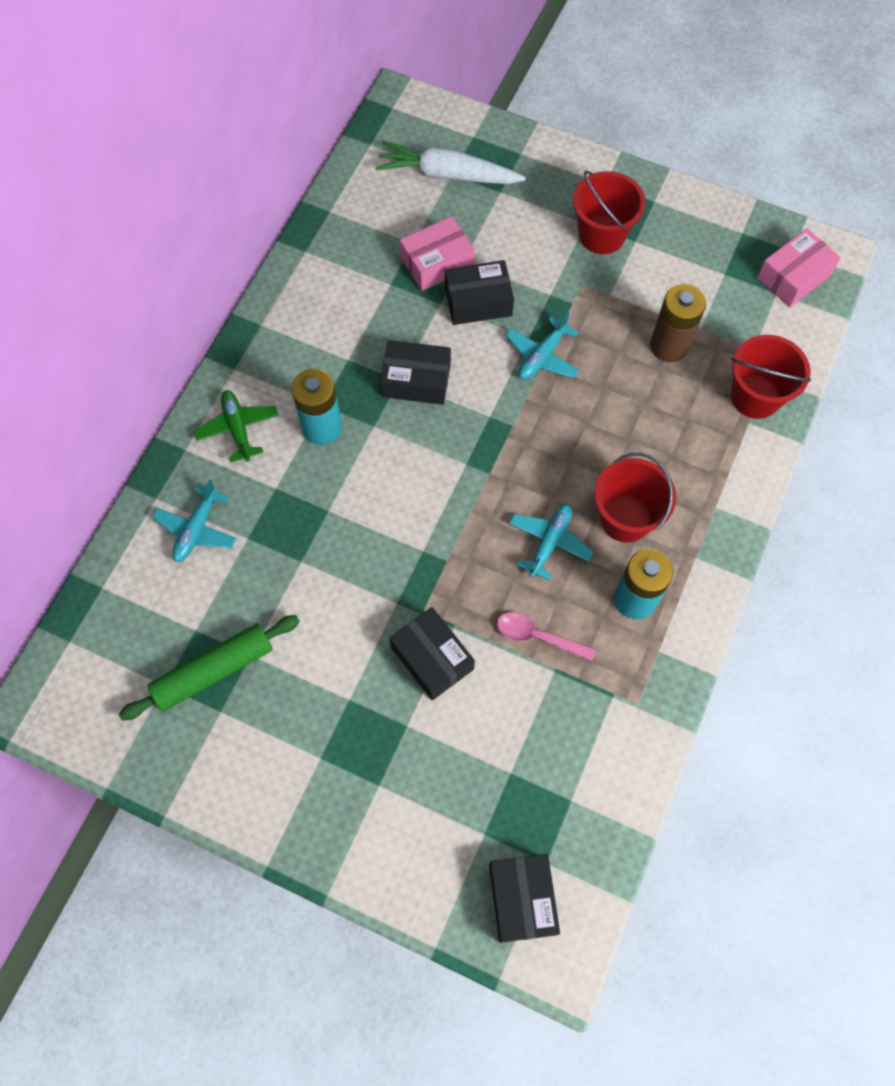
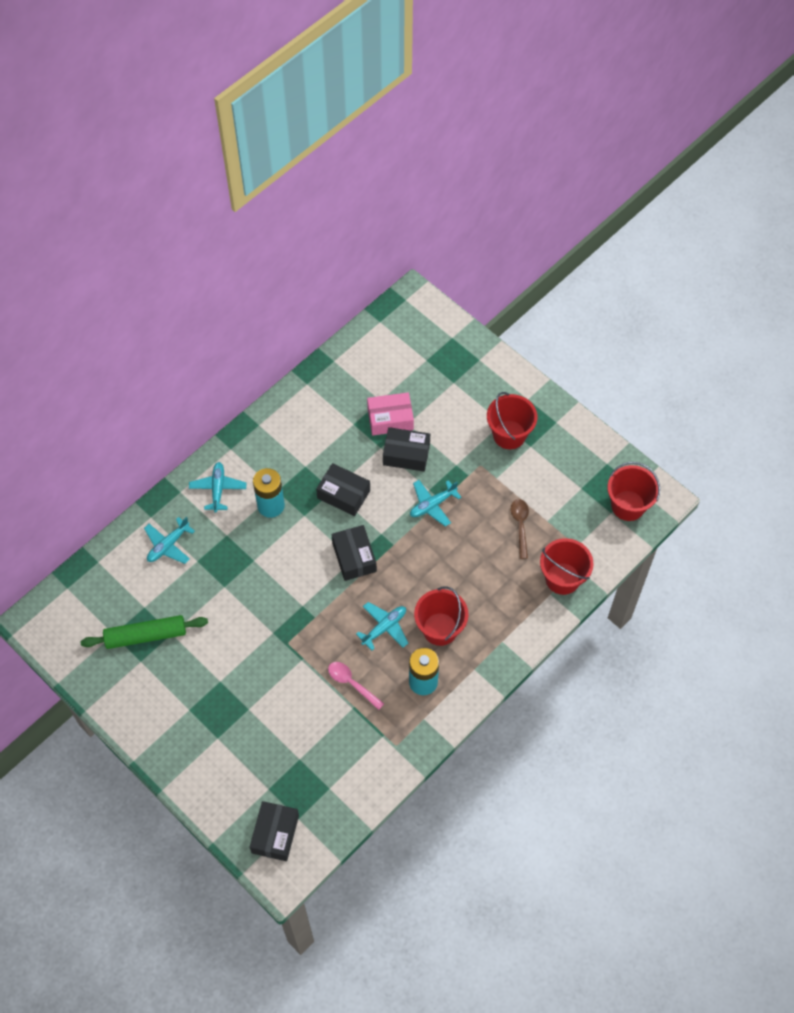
camera: 20 degrees right, 5 degrees down
green plane [193,390,279,463] -> turquoise plane [189,462,247,513]
white carrot [375,141,526,184] -> none
black box [389,607,475,700] -> black box moved to [332,525,377,581]
brown battery [650,284,706,362] -> brown spoon [511,499,529,559]
pink box [757,228,841,307] -> red bucket [607,462,660,521]

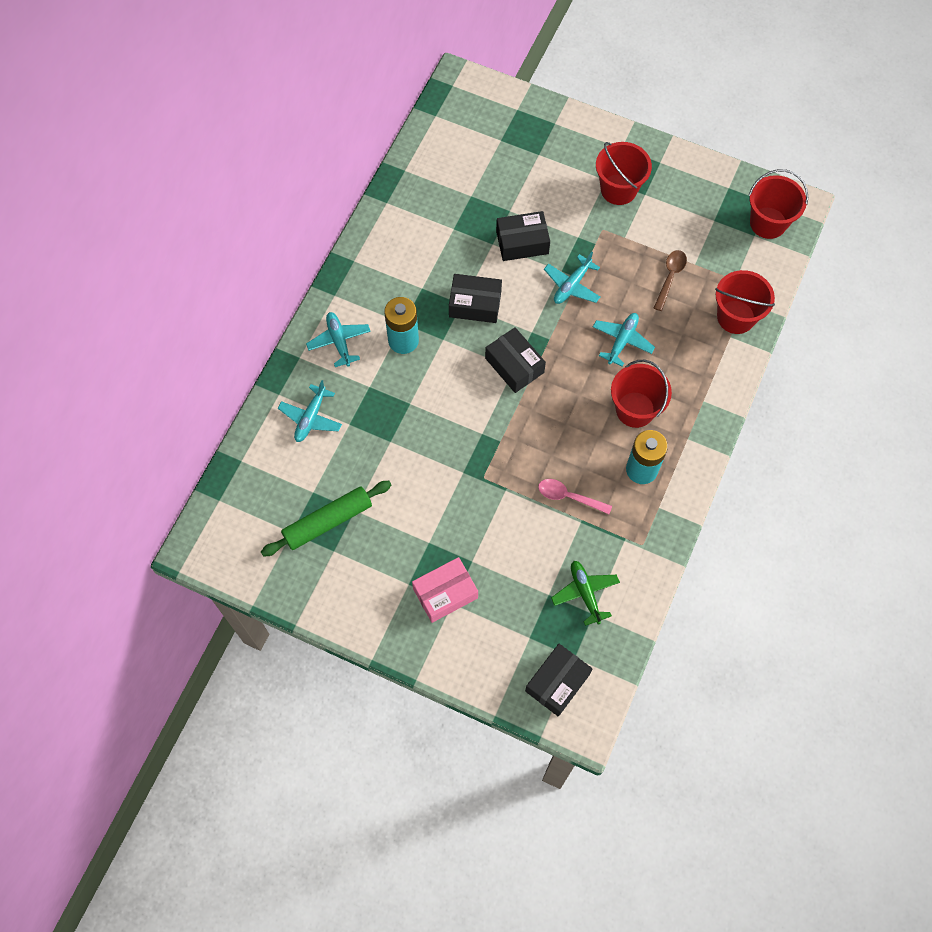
camera: 20 degrees left, 5 degrees up
black box [250,801,299,861] -> black box turned 45 degrees clockwise [525,644,593,717]
turquoise plane [356,602,408,650] -> turquoise plane moved to [593,313,655,367]
pink box [367,392,414,436] -> pink box moved to [412,557,478,623]
brown spoon [511,499,529,559] -> brown spoon turned 45 degrees clockwise [654,250,687,311]
none -> green plane [551,561,620,626]

